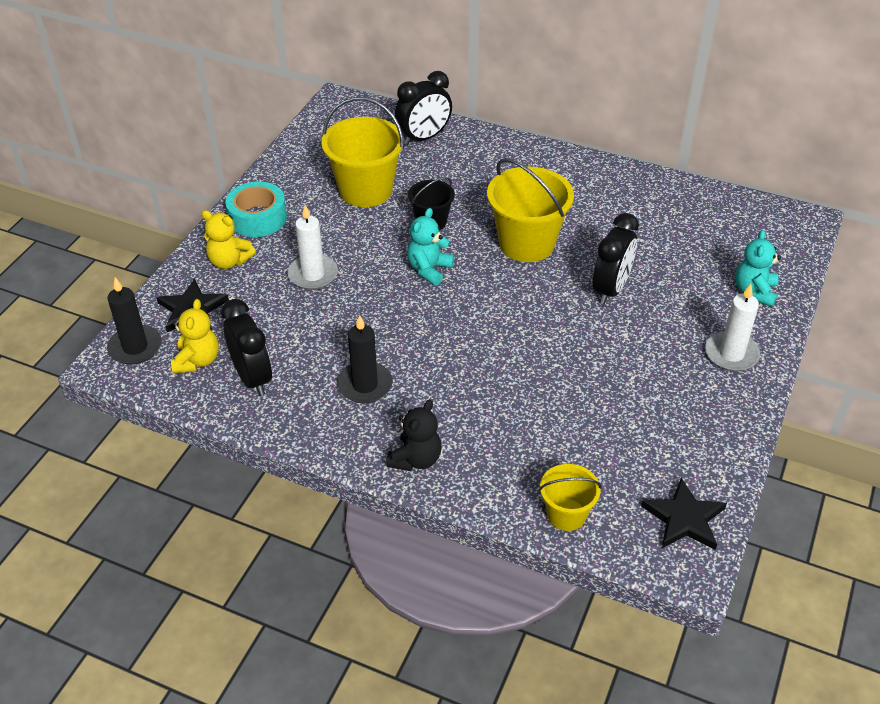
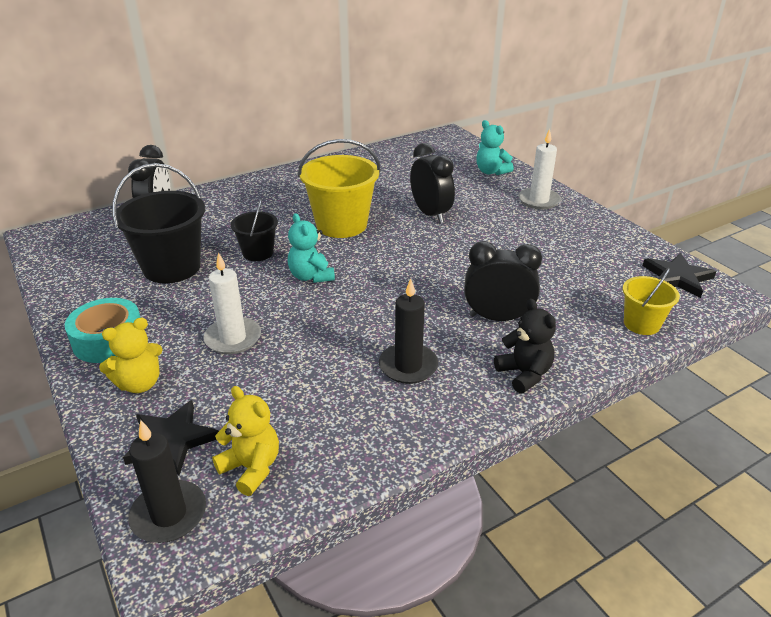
camera: 55 degrees left, 10 degrees down
black clock [221,299,272,396] -> black clock moved to [464,241,542,321]
yellow bucket [321,97,404,207] -> black bucket [112,163,205,283]

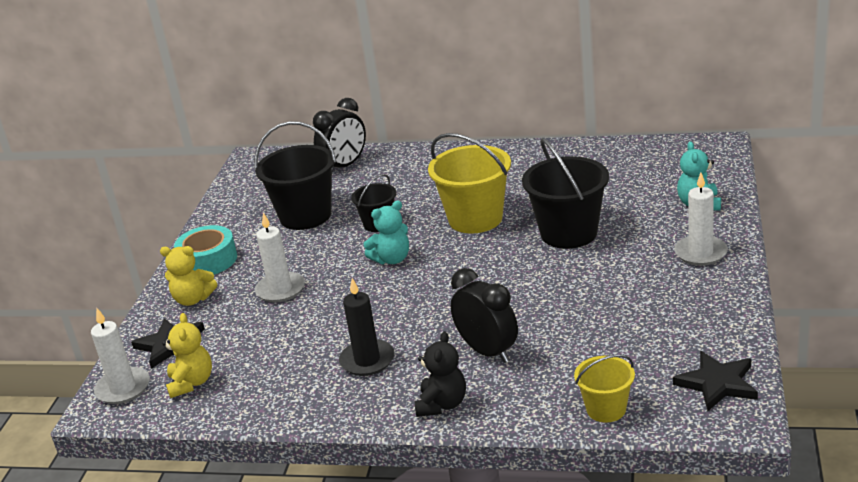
camera: 45 degrees right, 5 degrees down
black candle [128,420,206,543] -> white candle [91,308,150,404]
turquoise teddy bear [288,213,335,283] -> turquoise teddy bear turned 135 degrees counterclockwise [364,200,409,264]
black clock [410,143,455,223] -> black bucket [522,138,609,249]

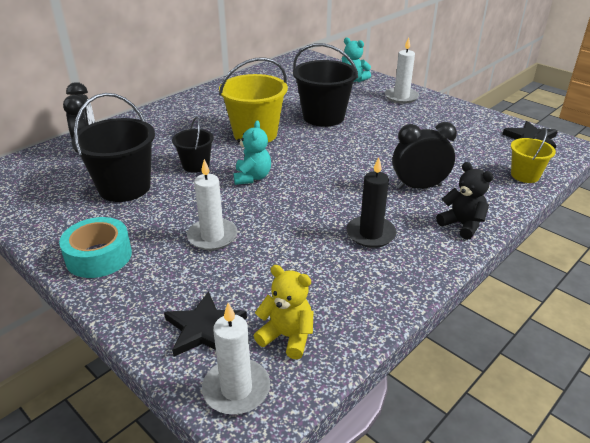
camera: 60 degrees left, 5 degrees up
yellow teddy bear [160,246,217,306] -> none

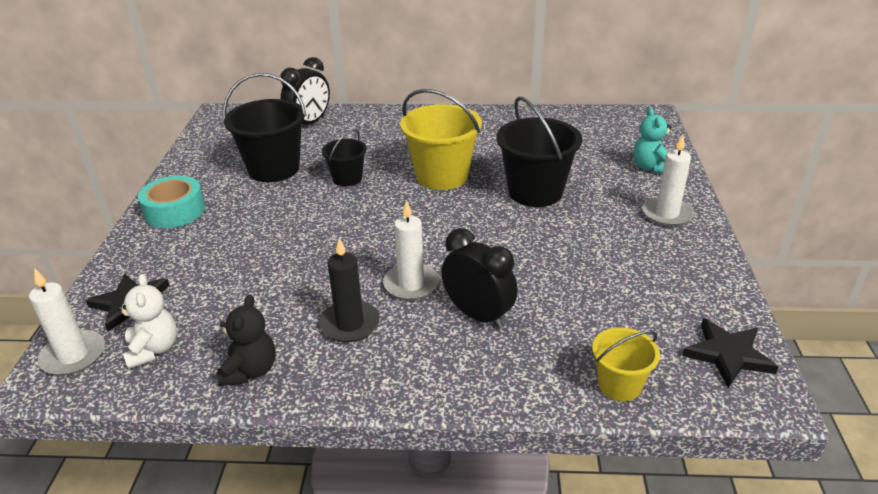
camera: 50 degrees right, 0 degrees up
white candle [187,159,237,250] -> white candle moved to [383,200,439,300]
turquoise teddy bear [234,120,271,185] -> none
yellow teddy bear [254,265,314,359] -> white teddy bear [117,274,177,369]
black teddy bear [436,162,493,240] -> black teddy bear moved to [217,295,276,386]

